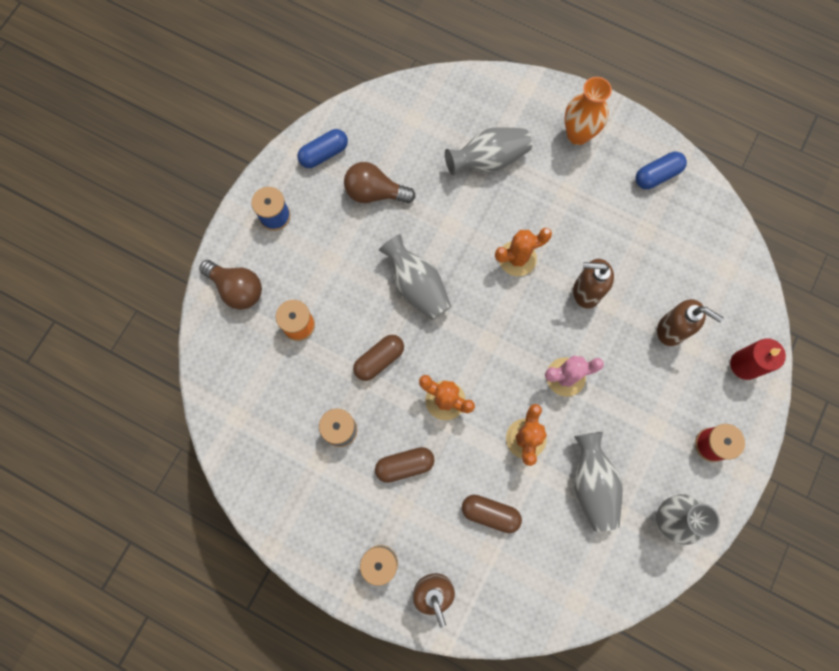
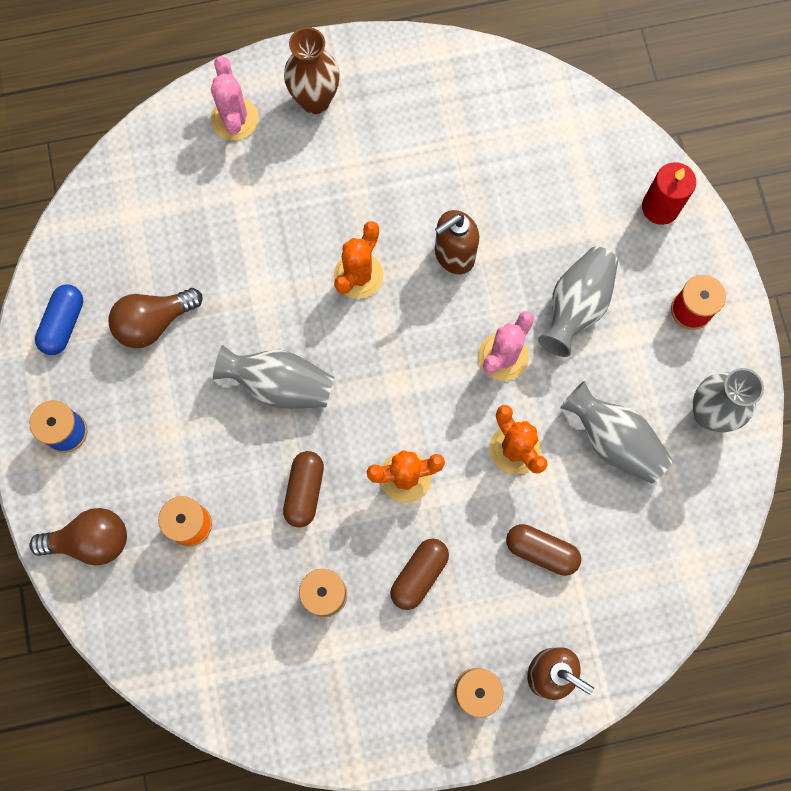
camera: 40 degrees left, 0 degrees up
grey vase [445,127,532,175] -> grey vase moved to [538,246,618,357]
brown capsule [462,495,522,533] -> brown capsule turned 45 degrees clockwise [506,524,581,576]
orange vase [565,77,612,145] -> brown vase [284,27,340,114]
blue capsule [635,152,687,189] -> none
brown soap dispenser [657,299,724,346] -> none
none -> pink cactus [211,56,259,141]

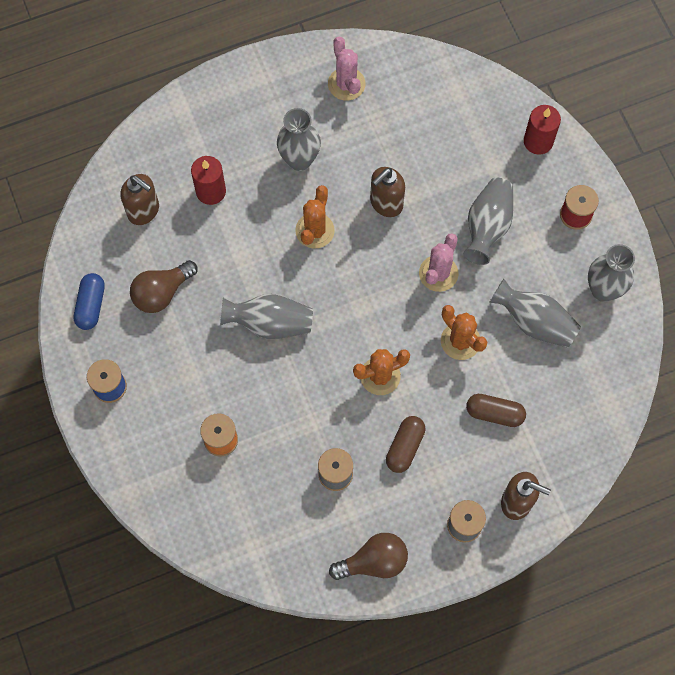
camera: 10 degrees left, 5 degrees down
brown light bulb [29,508,127,566] -> brown light bulb moved to [329,533,408,580]
pink cactus [211,56,259,141] -> pink cactus moved to [328,37,366,101]
brown capsule [283,451,324,528] -> none
brown vase [284,27,340,114] -> none
none -> brown soap dispenser [121,174,159,225]
none -> red candle [191,156,226,205]
none -> grey vase [277,108,321,171]

